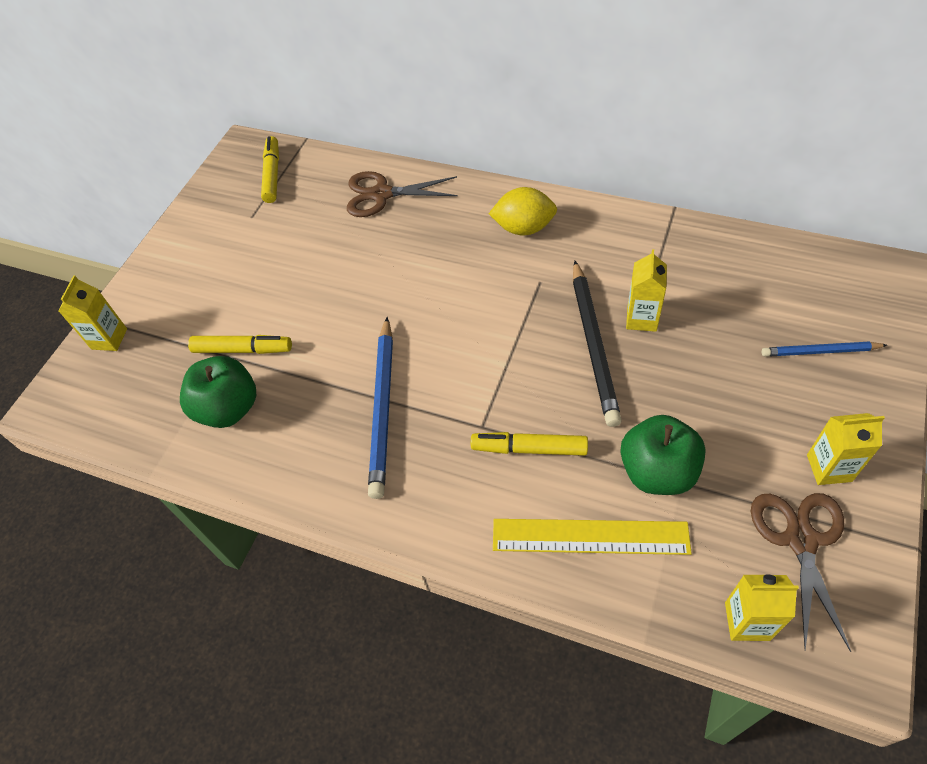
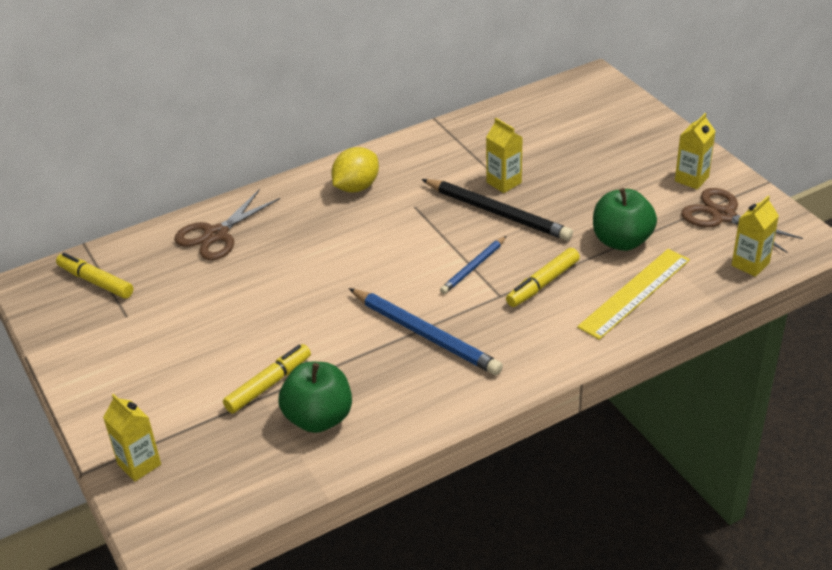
camera: 55 degrees left, 15 degrees down
blue pencil [762,342,887,357] -> blue pencil moved to [440,236,506,294]

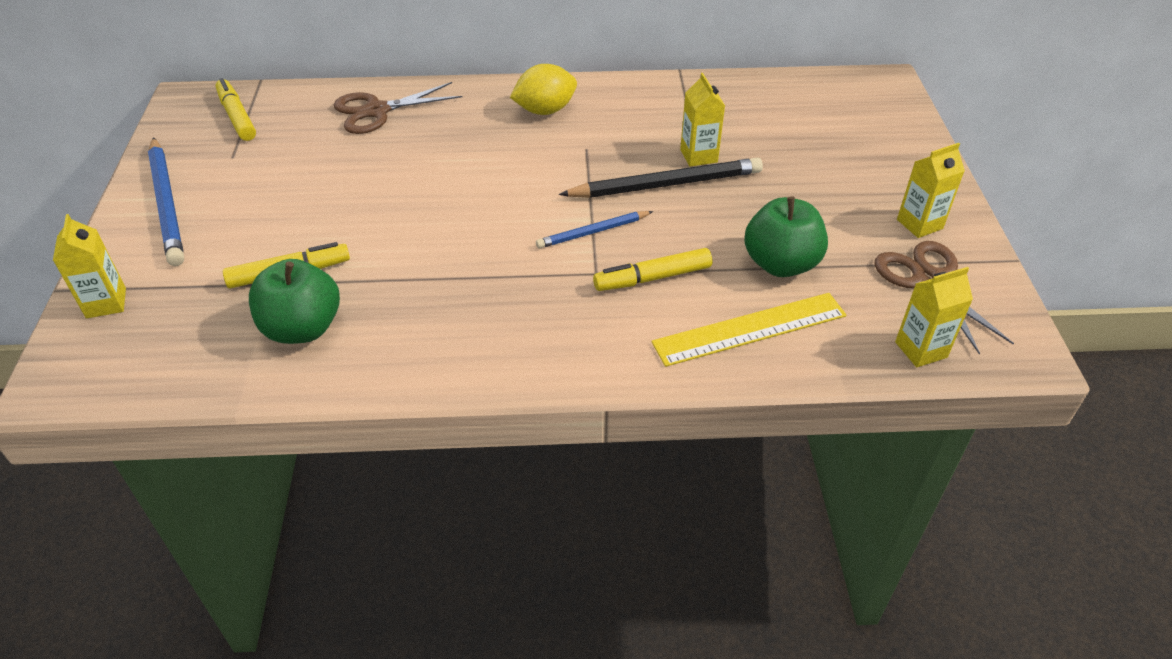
camera: 25 degrees right, 5 degrees up
blue pencil [349,288,503,375] -> blue pencil moved to [148,137,184,266]
black pencil [421,179,573,241] -> black pencil turned 75 degrees counterclockwise [559,158,763,198]

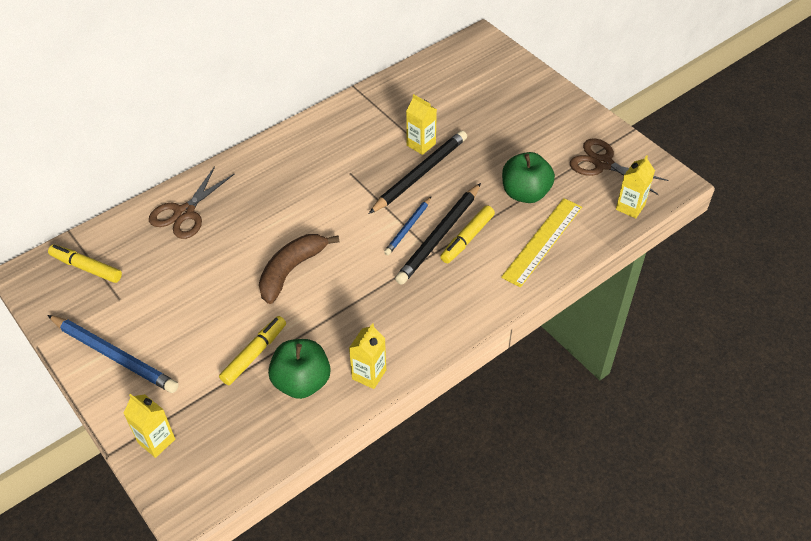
camera: 35 degrees left, 5 degrees up
yellow lemon [510,64,577,115] -> none
yellow carton [897,143,965,238] -> yellow carton moved to [349,323,386,389]
none -> brown banana [259,234,340,304]
none -> black pencil [395,183,481,285]

